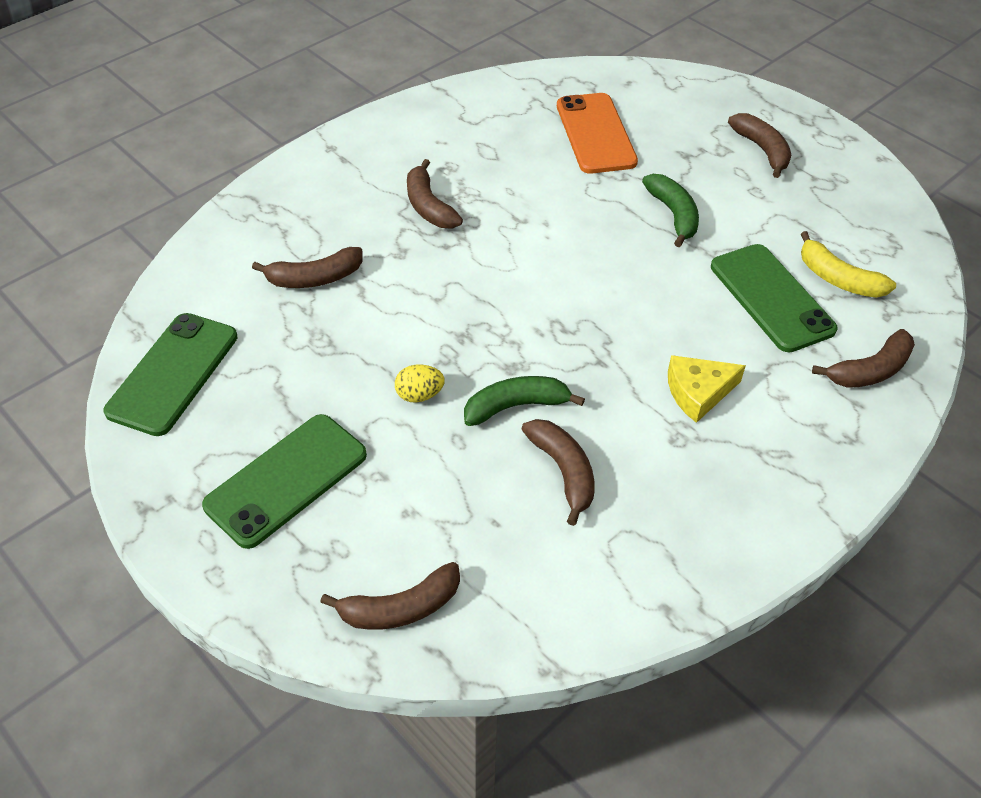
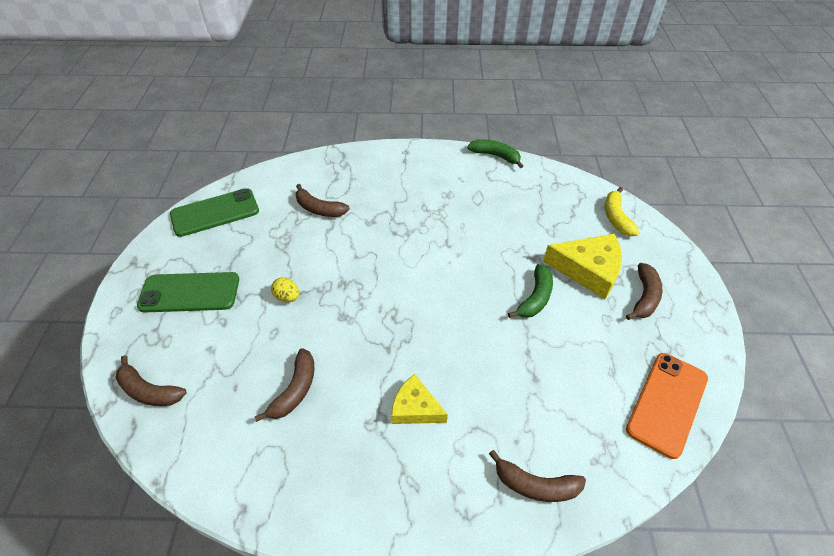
camera: 45 degrees right, 0 degrees up
brown banana [407,159,463,228] -> none
green banana [464,376,585,426] -> green banana moved to [467,139,523,168]
orange phone [557,93,638,174] -> orange phone moved to [626,353,708,459]
green phone [711,244,838,352] -> none
yellow banana [801,231,896,298] -> yellow banana moved to [605,187,640,236]
none -> yellow cheese [543,234,622,299]

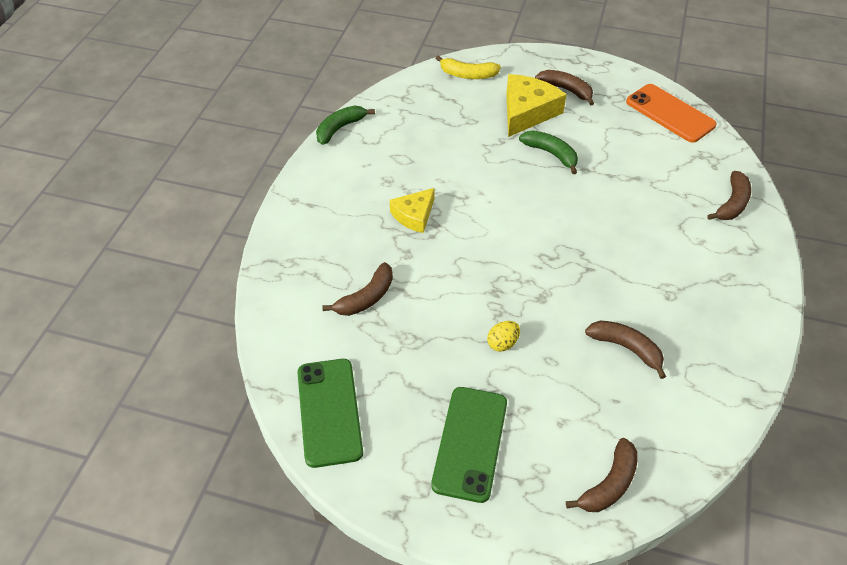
camera: 75 degrees left, 0 degrees up
yellow cheese [391,374,448,424] -> yellow cheese moved to [390,188,435,233]

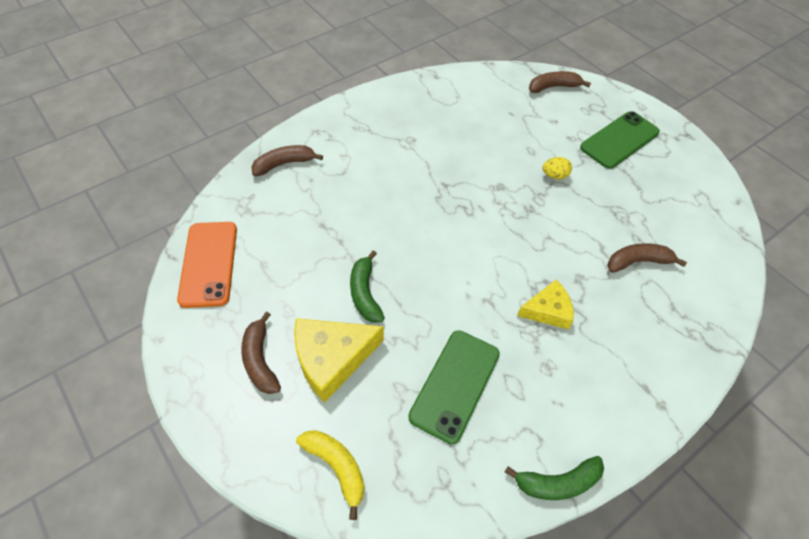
camera: 145 degrees left, 5 degrees up
green phone [298,359,363,468] -> green phone moved to [408,330,500,444]
brown banana [585,321,666,379] -> none

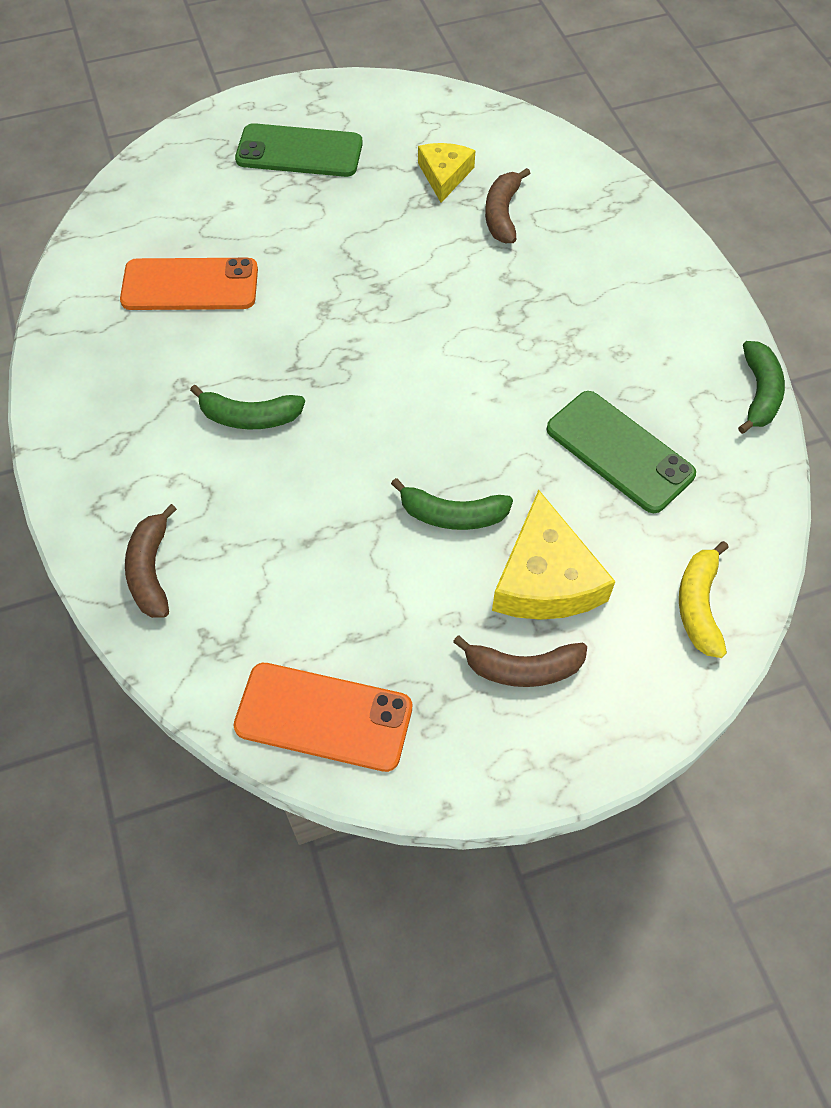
camera: 70 degrees left, 5 degrees up
yellow banana [296,430,365,520] -> yellow banana turned 60 degrees counterclockwise [679,541,729,658]
yellow cheese [517,280,574,330] -> yellow cheese moved to [418,143,475,203]
brown banana [529,71,591,93] -> none
yellow egg [542,157,572,179] -> none
green phone [580,111,660,169] -> green phone turned 60 degrees counterclockwise [235,123,363,177]
none -> orange phone [120,258,258,310]
none -> green banana [190,385,305,429]

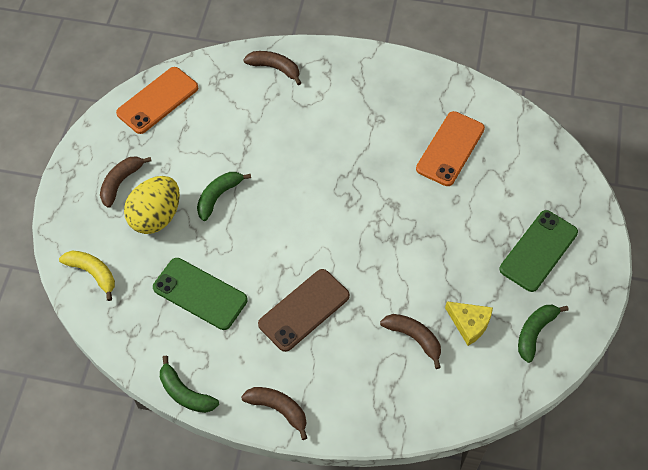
camera: 120 degrees right, 0 degrees up
green banana [190,385,305,429] -> green banana moved to [518,305,568,363]
yellow cheese [492,490,616,620] -> yellow egg [124,176,180,234]
green phone [546,391,696,513] -> green phone turned 45 degrees clockwise [153,258,248,330]
none -> brown banana [241,387,307,440]
none -> brown phone [258,269,350,352]

